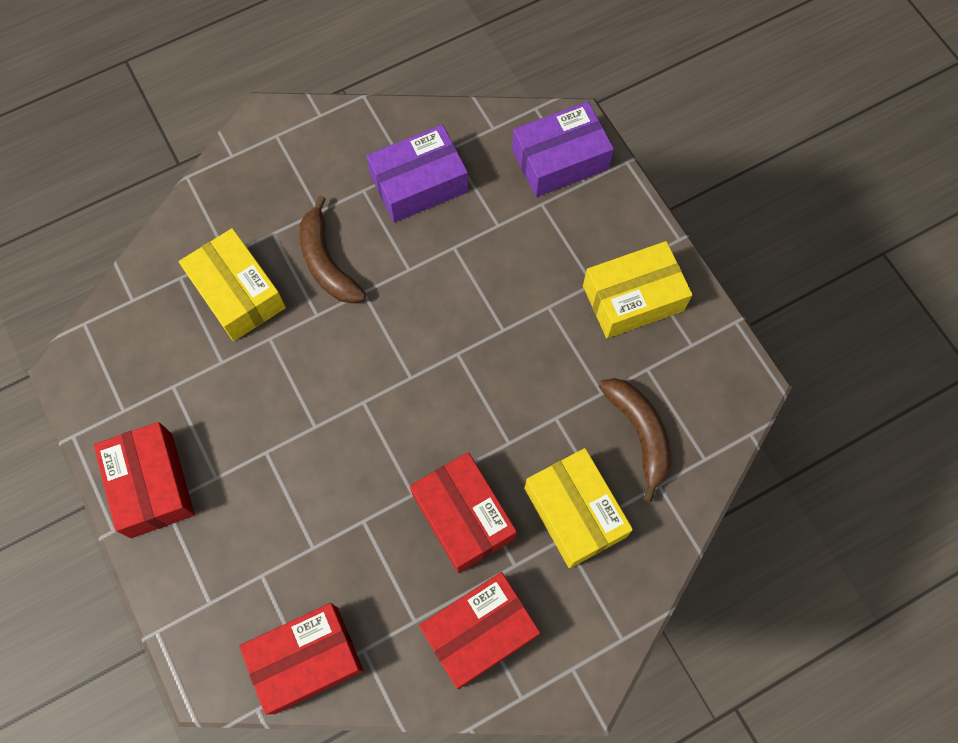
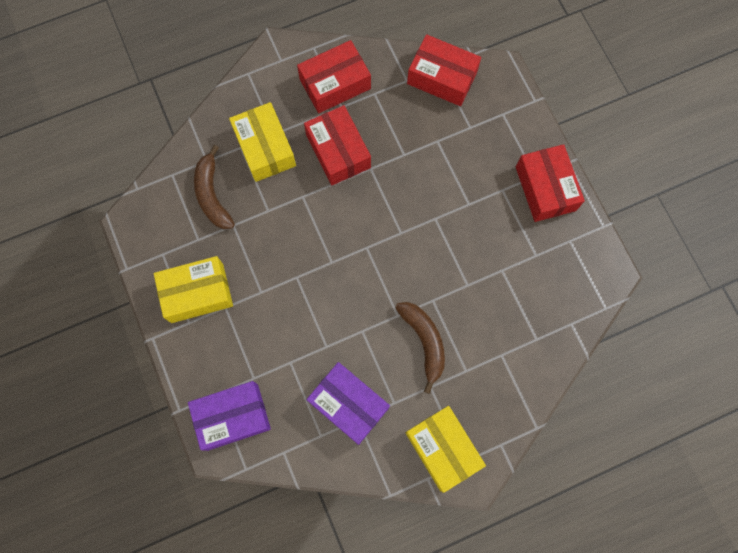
camera: 175 degrees left, 5 degrees up
yellow box [179,228,286,341] -> yellow box moved to [406,406,486,493]
red box [239,603,364,715] -> red box turned 45 degrees clockwise [407,34,481,106]
purple box [367,125,468,222] -> purple box turned 60 degrees clockwise [307,362,390,445]

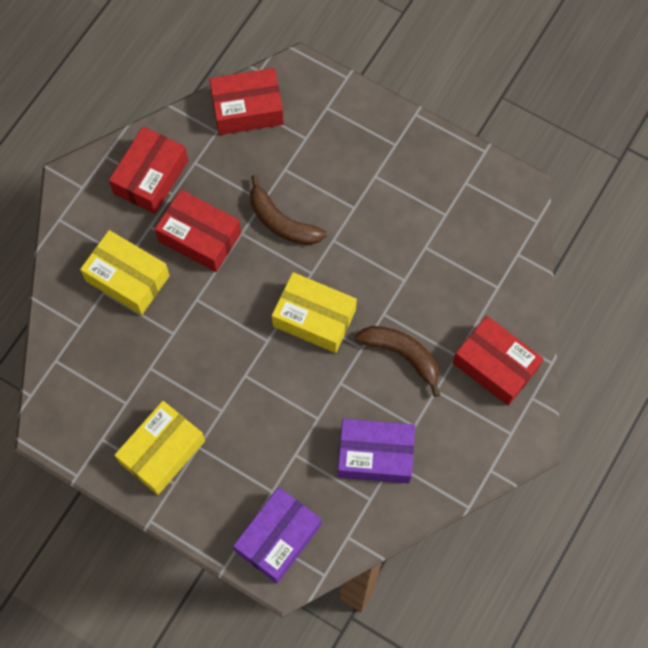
camera: 35 degrees left, 5 degrees down
brown banana [194,145,235,229] -> brown banana moved to [250,175,327,245]
yellow box [406,406,486,493] -> yellow box moved to [272,272,357,353]
red box [516,144,585,222] -> red box moved to [453,316,543,406]

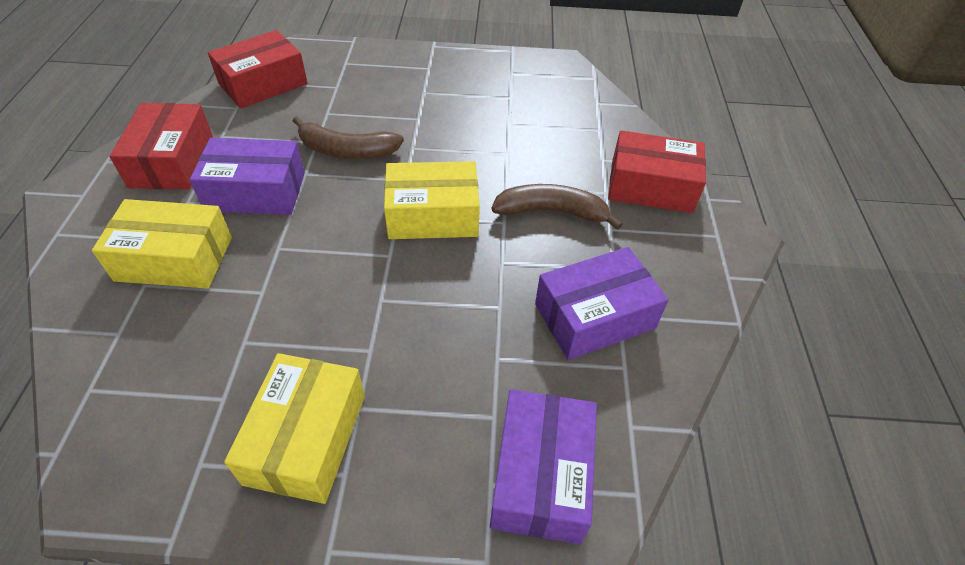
camera: 30 degrees left, 20 degrees down
red box [155,190,241,272] -> purple box [190,138,305,215]

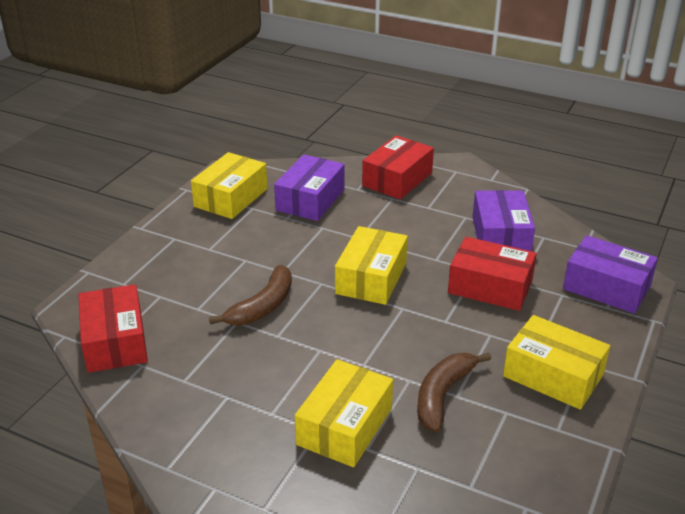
camera: 65 degrees left, 15 degrees down
red box [110,103,213,190] -> red box moved to [448,237,537,311]
purple box [190,138,305,215] -> purple box moved to [274,154,345,221]
brown banana [491,184,623,230] -> brown banana moved to [417,353,491,433]
none -> yellow box [191,152,268,219]

